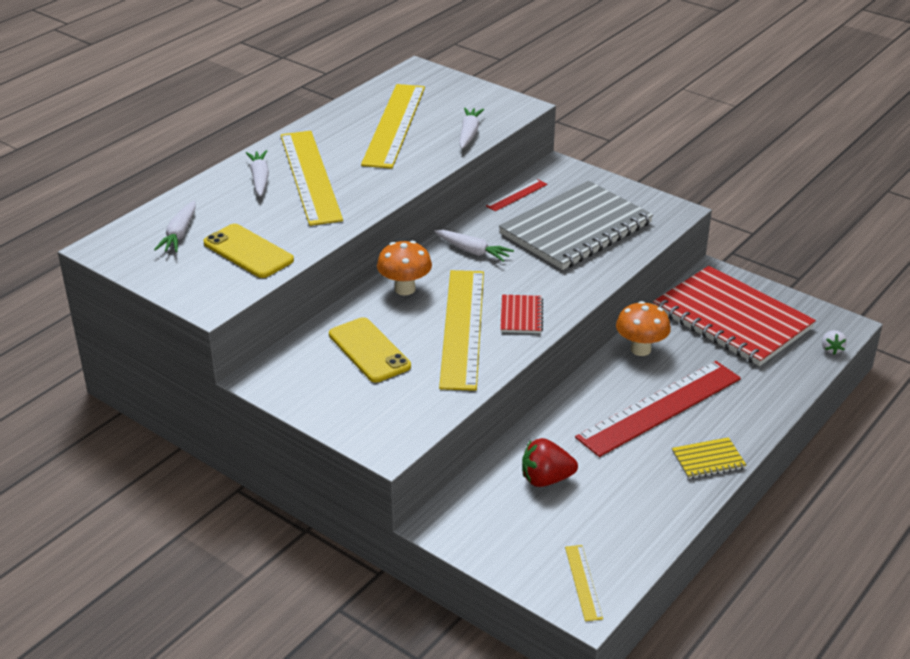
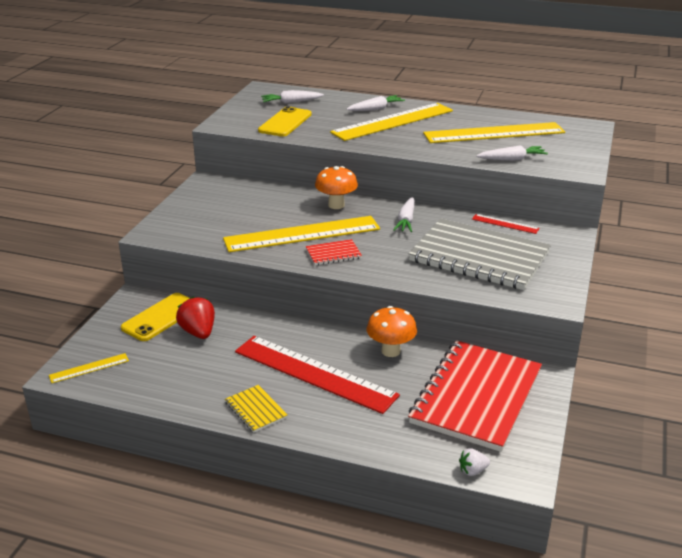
camera: 70 degrees right, 5 degrees down
yellow phone [329,317,411,382] -> yellow phone moved to [121,293,190,341]

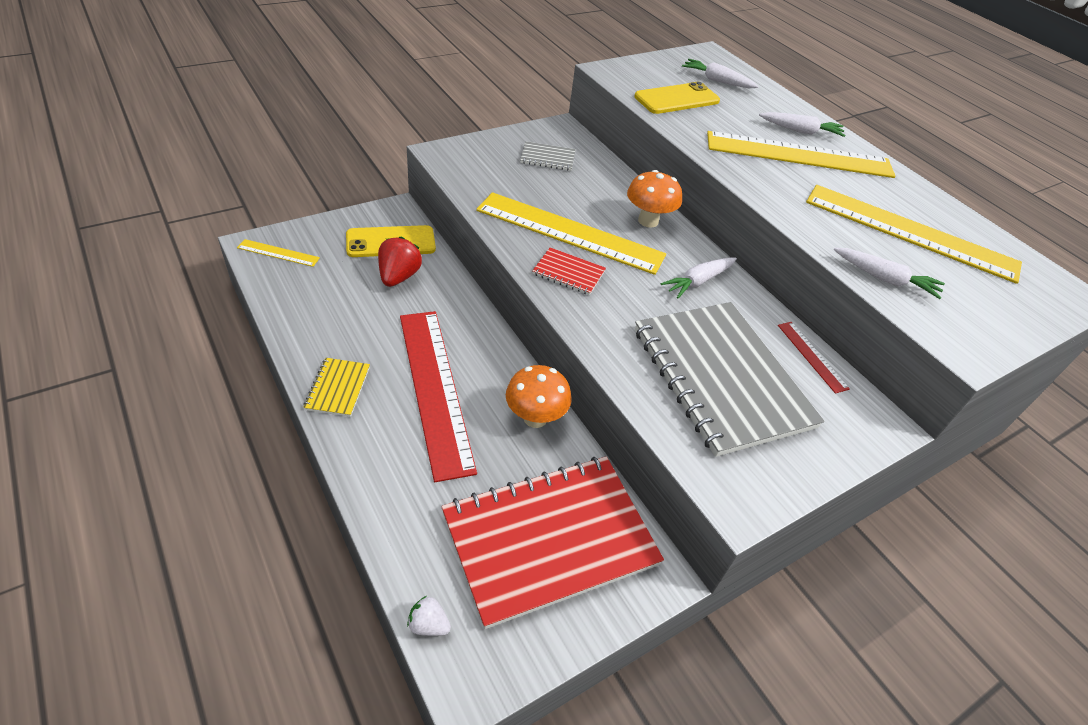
camera: 35 degrees right, 15 degrees up
none -> grey notebook [520,141,576,171]

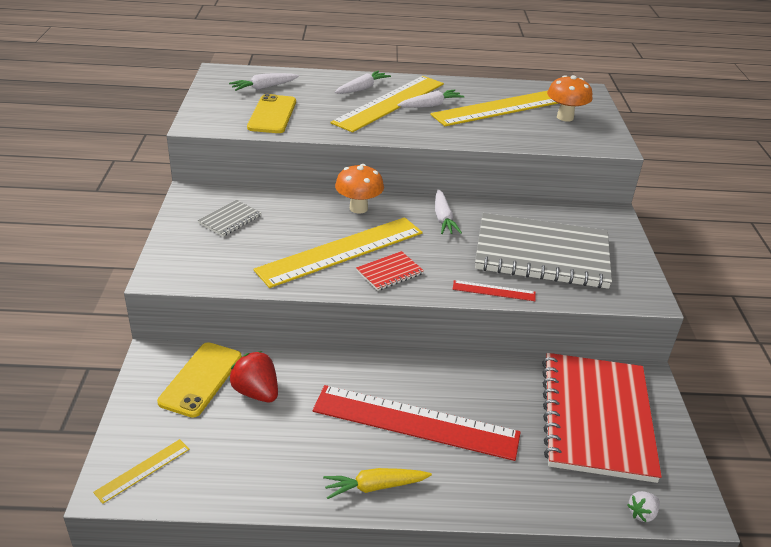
camera: 55 degrees left, 10 degrees down
yellow notebook [303,358,370,417] -> yellow carrot [323,468,432,499]
orange mushroom [506,365,572,428] -> orange mushroom moved to [547,75,592,121]
red ruler [778,322,850,394] -> red ruler moved to [452,280,536,301]
white carrot [833,248,945,299] -> white carrot moved to [397,89,464,108]

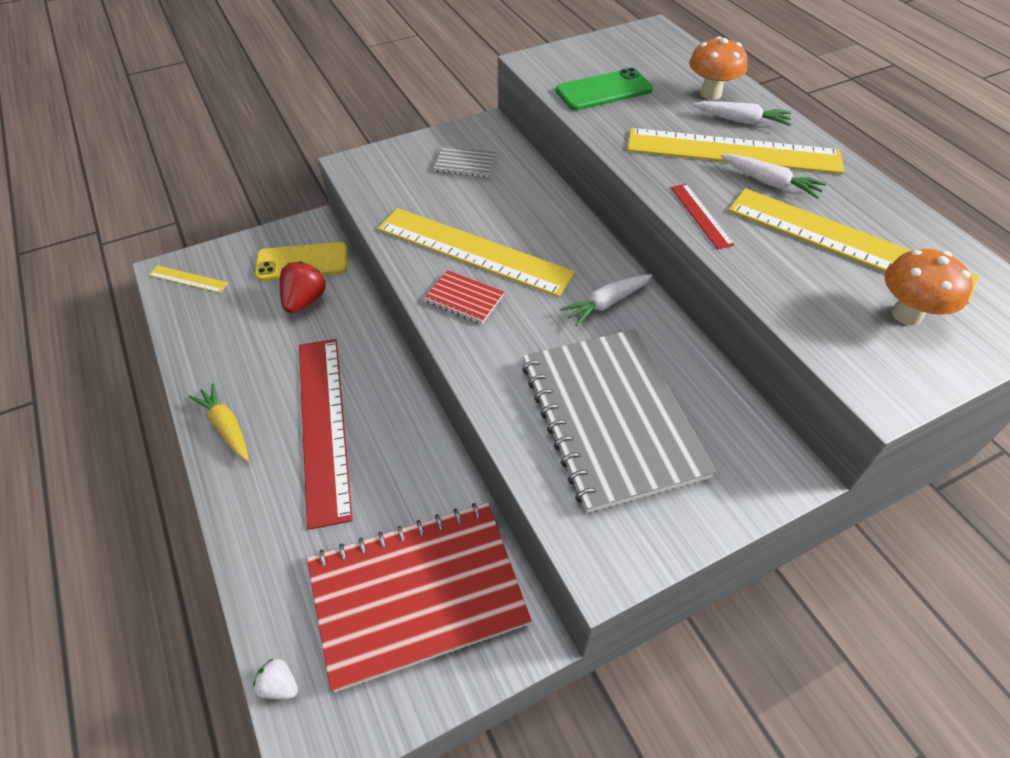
camera: 65 degrees right, 15 degrees up
white carrot [229,73,299,91] -> none
yellow phone [247,94,296,133] -> green phone [556,68,653,110]
orange mushroom [335,164,384,214] -> orange mushroom moved to [689,36,748,100]
red ruler [452,280,536,301] -> red ruler moved to [671,184,734,249]

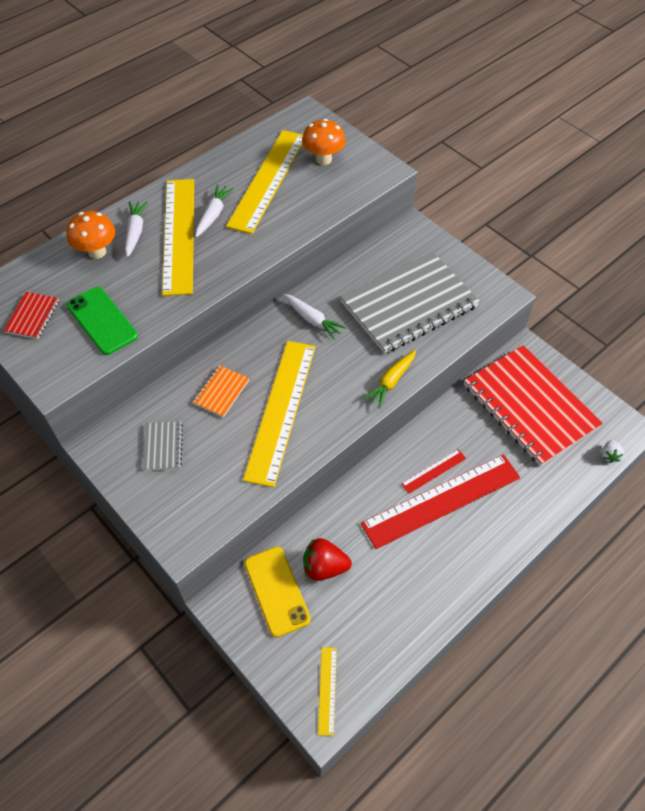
camera: 105 degrees left, 5 degrees up
yellow carrot [189,383,249,461] -> yellow carrot moved to [363,350,416,408]
red notebook [424,270,504,324] -> red notebook moved to [4,292,59,339]
red ruler [671,184,734,249] -> red ruler moved to [401,449,466,494]
none -> orange notebook [193,365,249,417]

